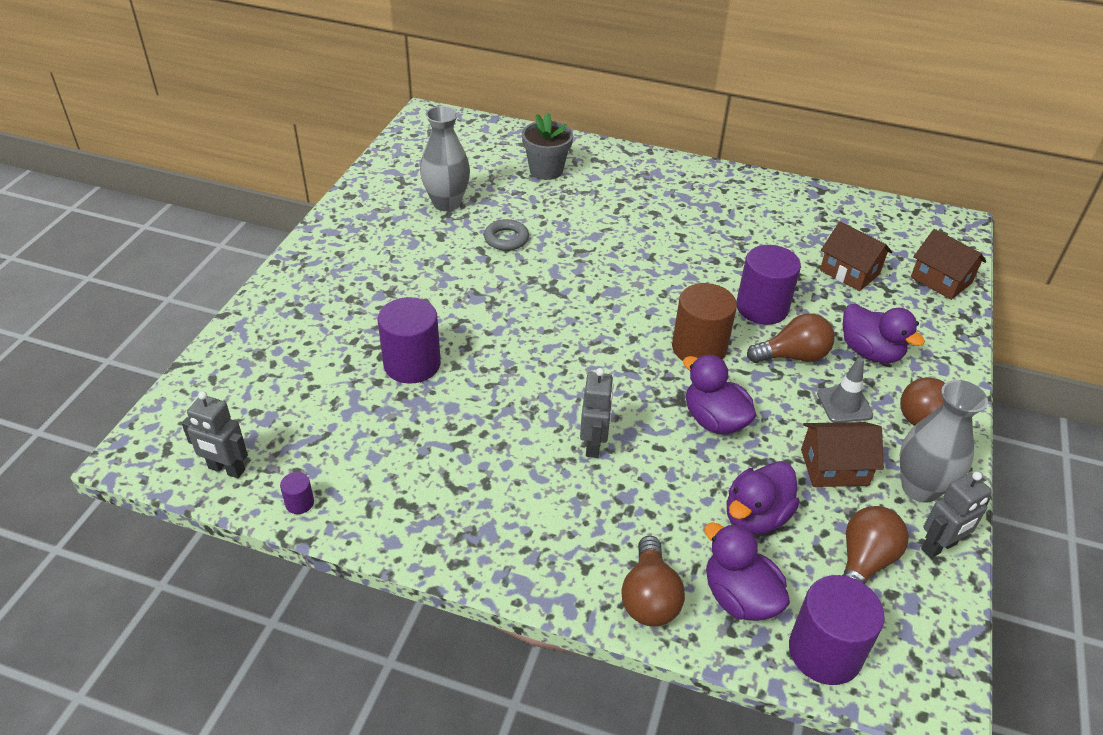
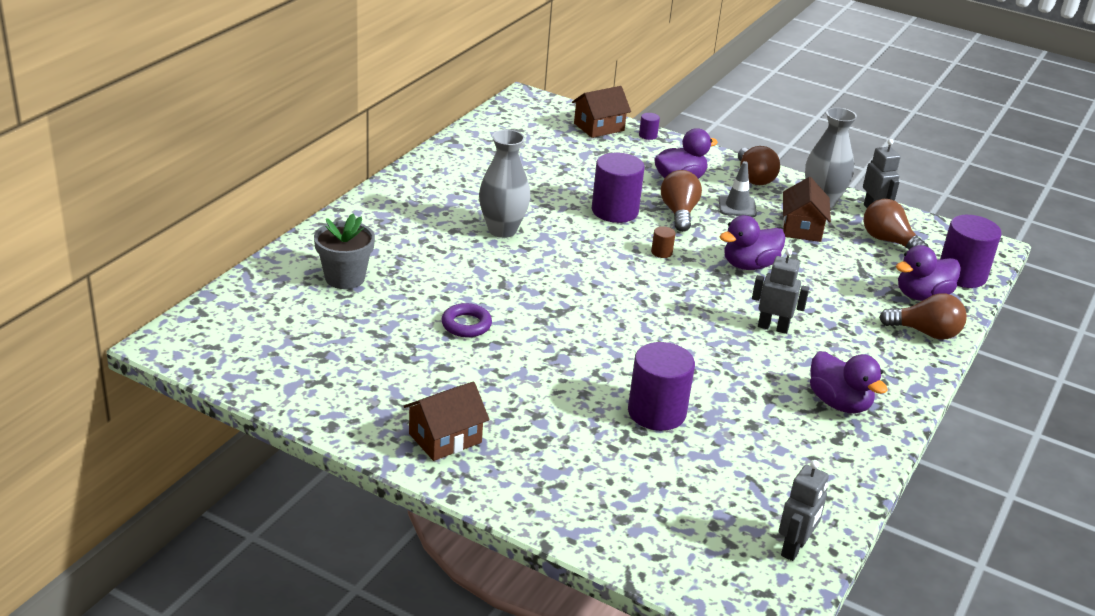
camera: 80 degrees left, 10 degrees down
purple cylinder [280,472,314,514] -> purple cylinder moved to [639,113,660,140]
grey vase [420,106,470,211] -> grey vase moved to [479,130,531,238]
grey ring [484,219,529,251] -> purple ring [441,303,492,337]
brown cylinder [672,283,737,361] -> brown cylinder [651,226,676,258], size x0.43
purple duck [727,461,800,535] -> purple duck moved to [810,351,888,413]
brown house [820,221,892,291] -> brown house moved to [404,381,489,461]

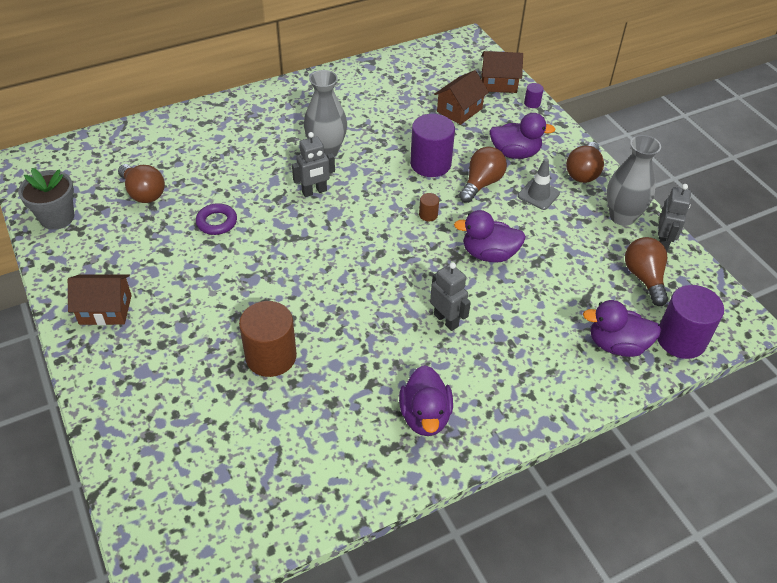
camera: 35 degrees right, 15 degrees up
grey flower pot [314,213,375,289] -> grey flower pot moved to [18,168,74,230]
purple cylinder [628,342,695,431] -> brown cylinder [239,301,297,377]
grey robot [779,460,829,561] -> grey robot moved to [292,132,335,197]
brown house [783,177,831,242] -> brown house moved to [434,70,489,125]
brown light bulb [879,293,967,340] -> brown light bulb moved to [118,164,165,203]

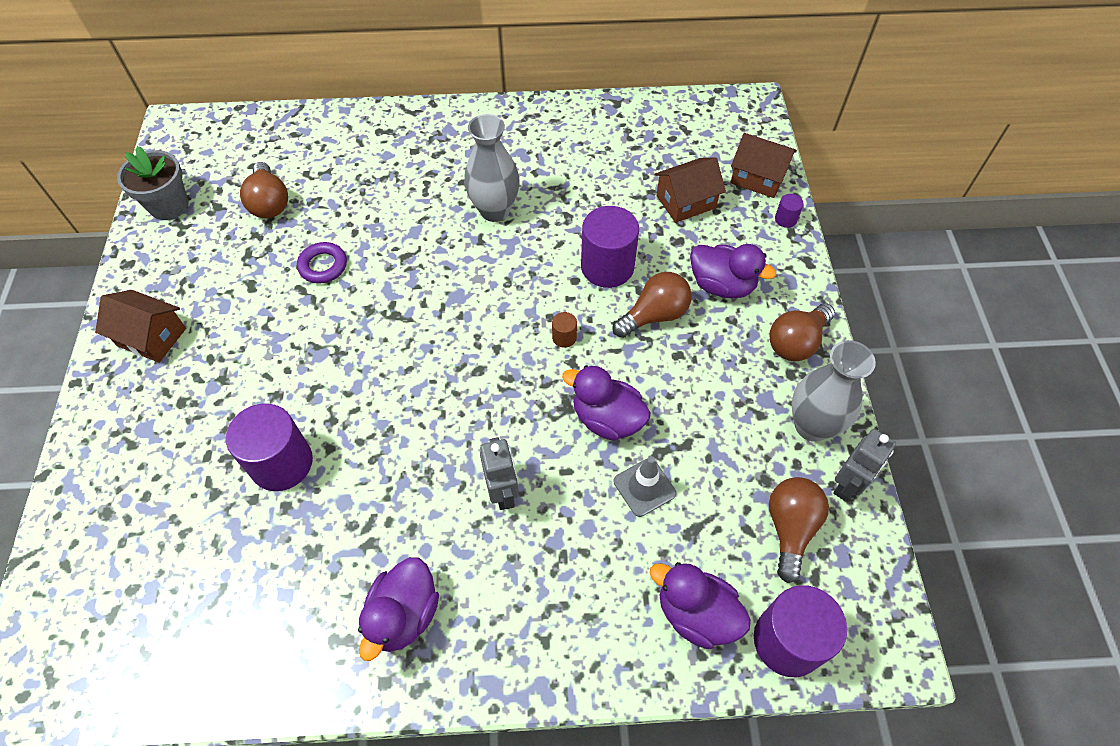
camera: 25 degrees right, 10 degrees up
brown cylinder [239,301,297,377] -> purple cylinder [226,403,313,491]
grey robot [292,132,335,197] -> none
grey traffic cone [518,158,560,210] -> grey traffic cone moved to [614,456,676,517]

